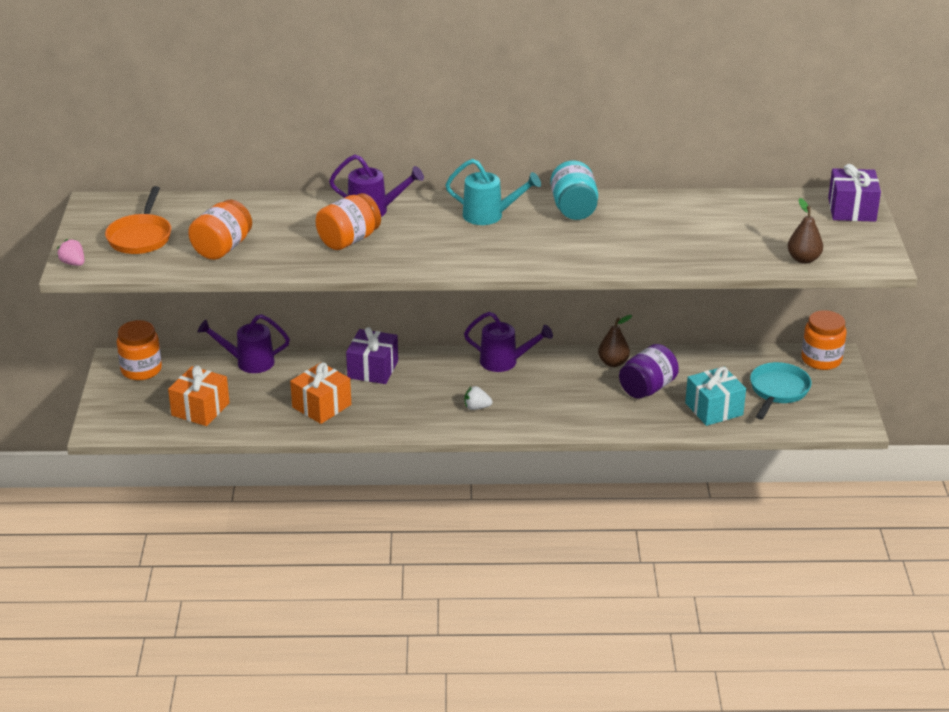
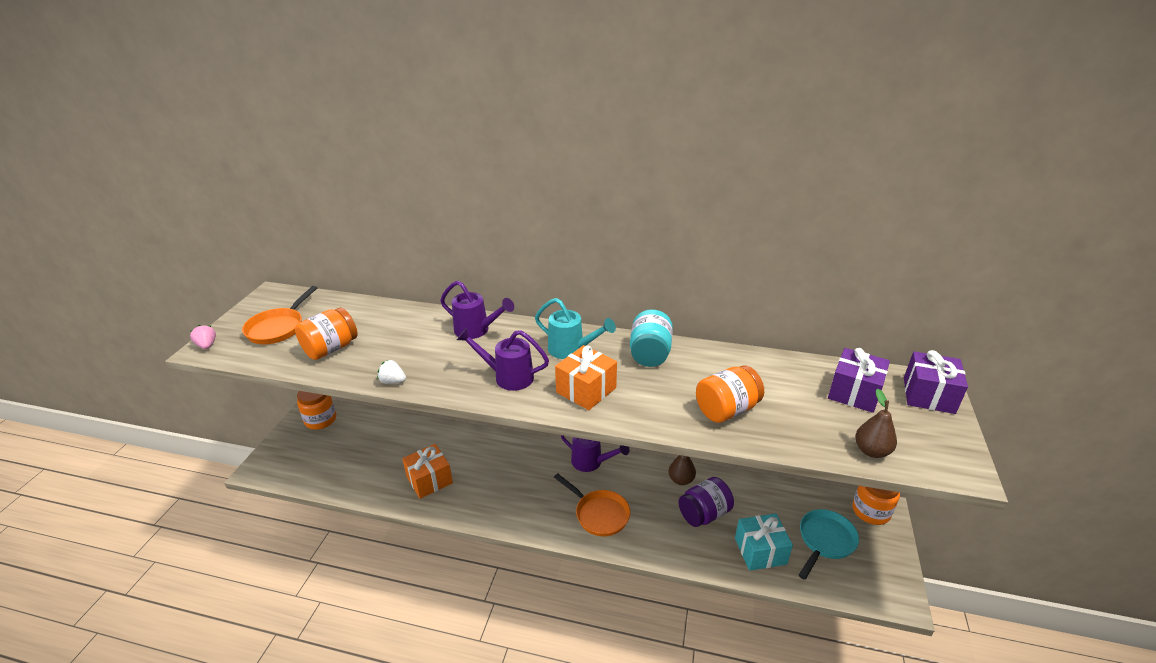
camera: 15 degrees right, 0 degrees up
orange gift [168,366,230,426] -> orange gift moved to [555,345,617,410]
purple watering can [198,314,290,373] -> purple watering can moved to [457,328,549,391]
orange jar [316,193,381,250] -> orange jar moved to [696,365,764,423]
purple gift [346,327,398,384] -> purple gift moved to [828,348,890,413]
white strawberry [464,386,493,410] -> white strawberry moved to [377,360,406,384]
none -> orange pan [554,473,630,536]

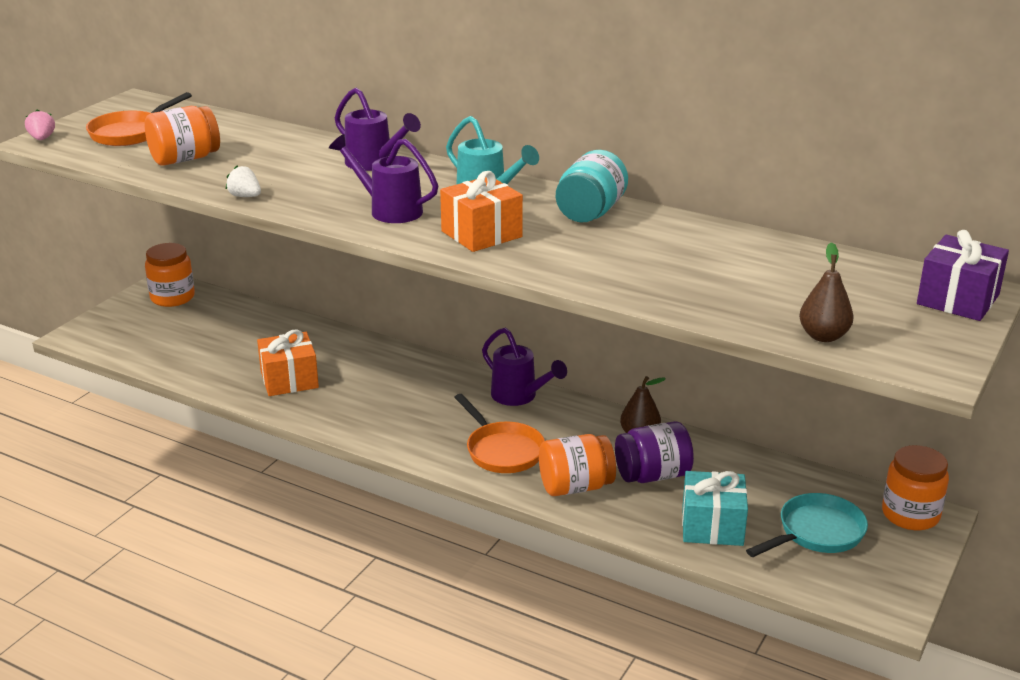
camera: 15 degrees right, 5 degrees down
orange jar [696,365,764,423] -> orange jar moved to [539,434,616,496]
purple gift [828,348,890,413] -> none

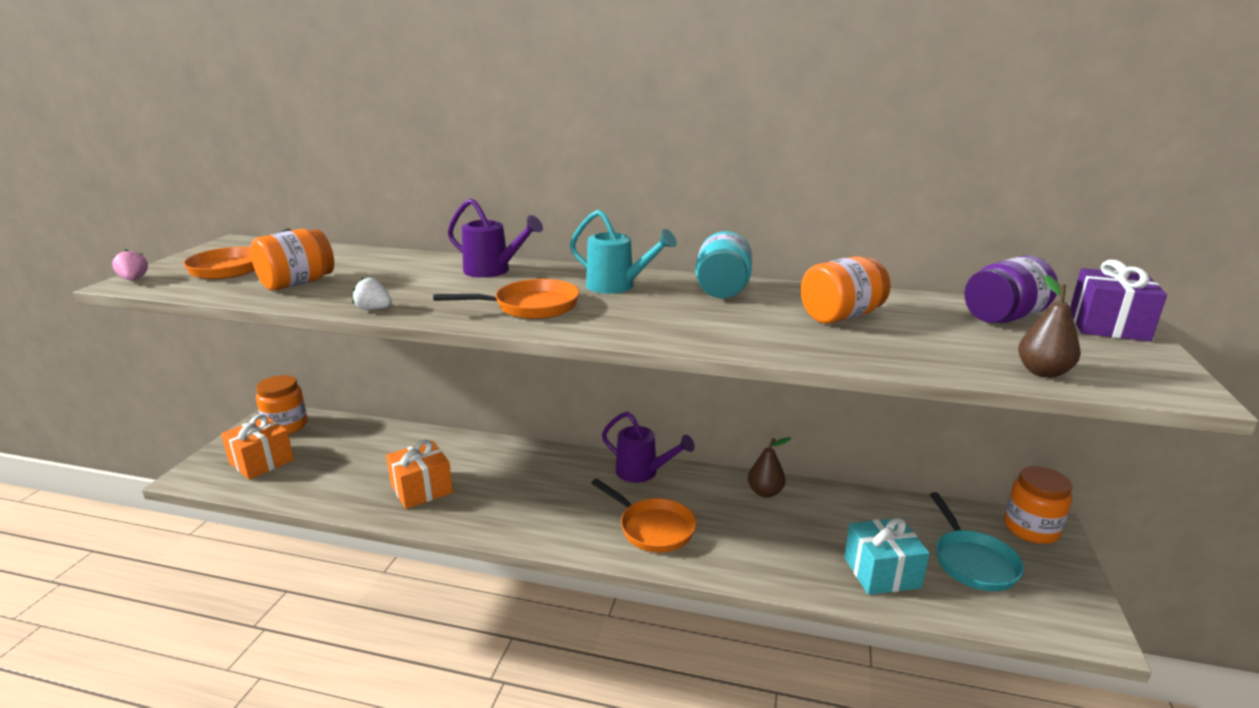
camera: 15 degrees left, 5 degrees down
purple watering can [329,134,438,223] -> orange pan [433,279,580,319]
orange gift [440,171,523,252] -> orange gift moved to [221,414,294,480]
orange jar [539,434,616,496] -> orange jar moved to [801,256,891,324]
purple jar [615,421,694,483] -> purple jar moved to [965,256,1058,323]
turquoise pan [746,493,868,557] -> turquoise pan turned 135 degrees clockwise [930,492,1024,591]

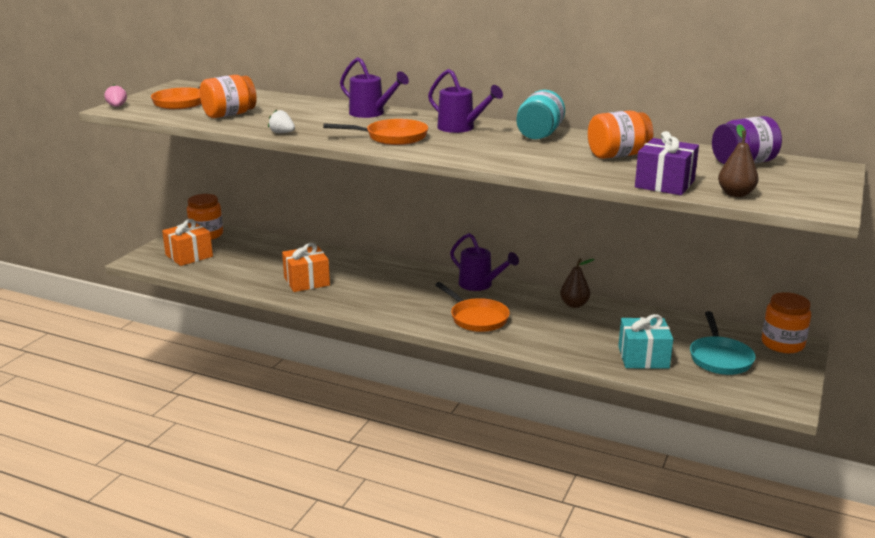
camera: 10 degrees right, 0 degrees up
turquoise watering can [570,210,677,294] -> purple watering can [428,69,503,133]
purple gift [1070,260,1167,341] -> purple gift moved to [635,131,699,195]

